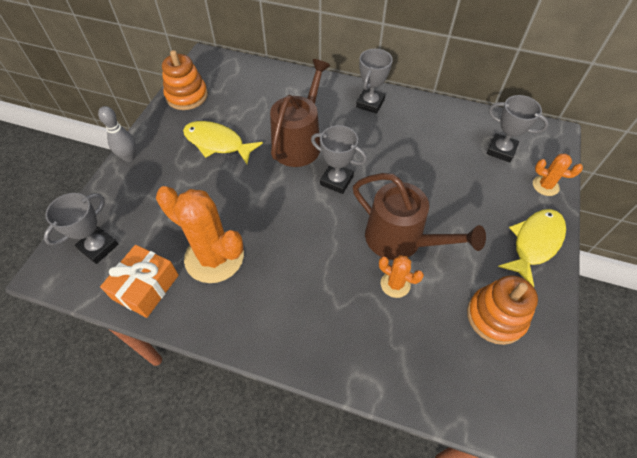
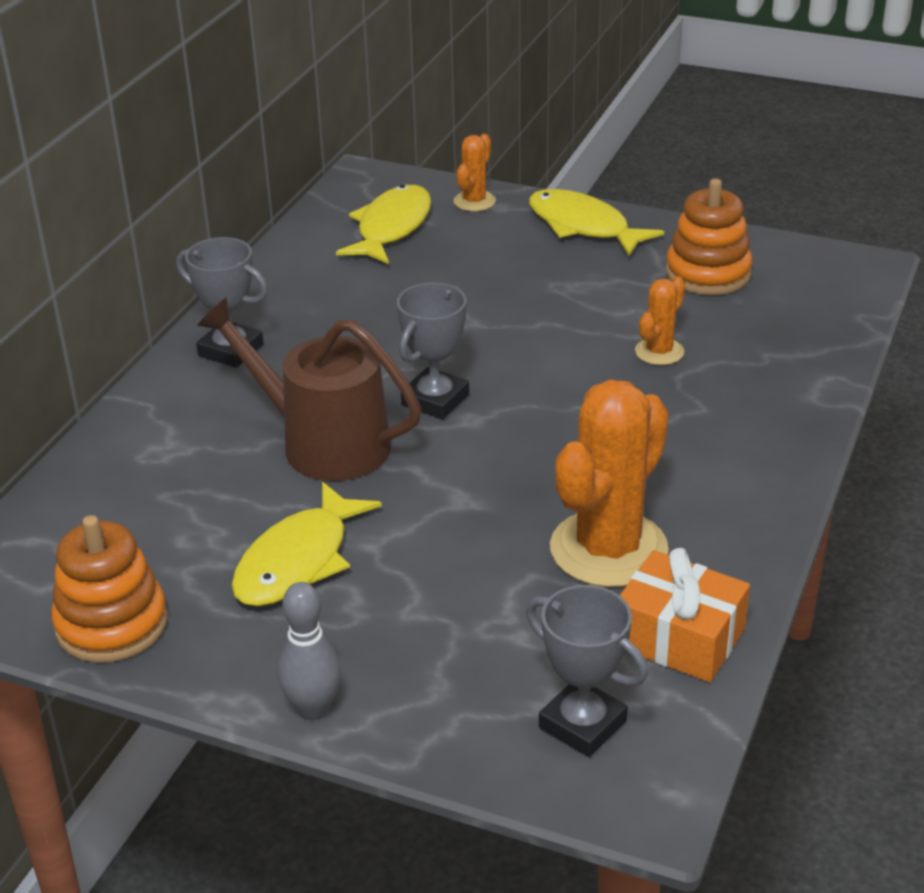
camera: 85 degrees left, 20 degrees down
brown watering can [353,173,486,260] -> none
grey trophy [487,95,549,163] -> yellow fish [336,185,431,264]

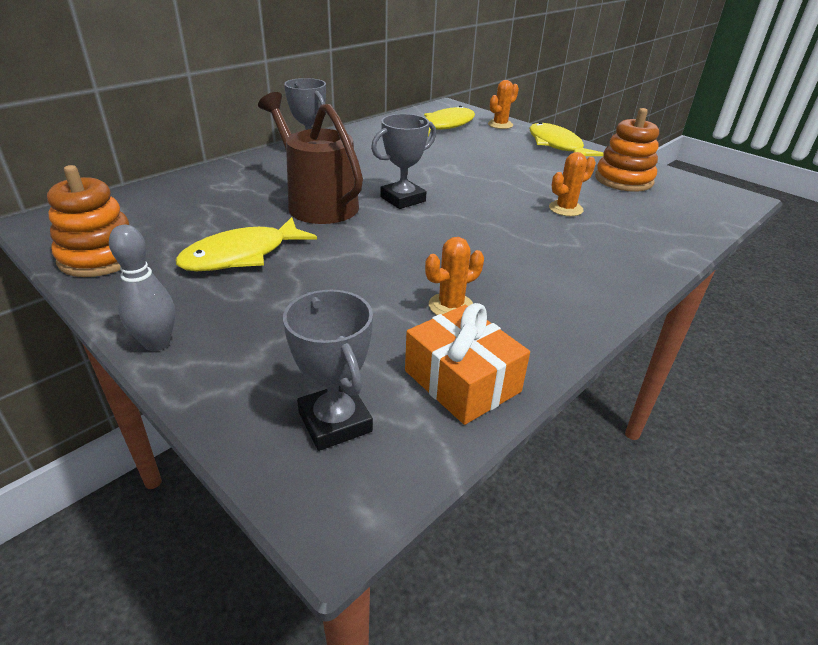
camera: 20 degrees right, 0 degrees up
orange cactus [550,379,669,587] -> orange cactus [425,237,484,315], size x0.49

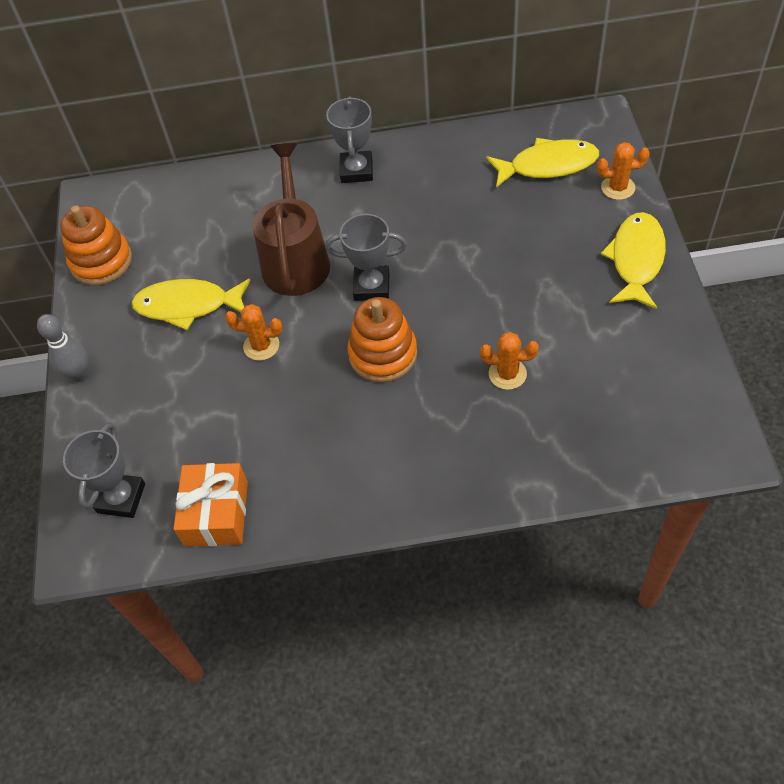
camera: 45 degrees right, 20 degrees up
orange cactus [425,237,484,315] -> orange cactus moved to [225,304,282,361]
orange stacking toy [595,108,659,192] -> orange stacking toy moved to [347,297,417,382]

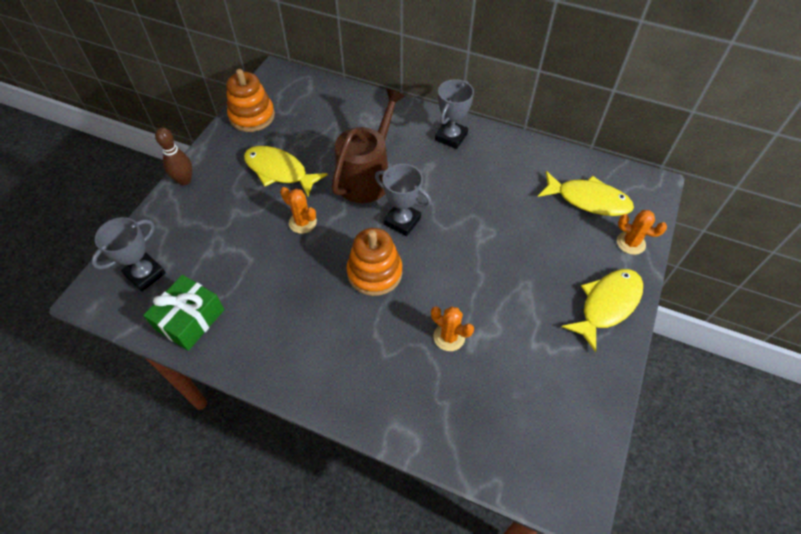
camera: 25 degrees right, 0 degrees up
grey bowling pin [37,314,89,382] -> brown bowling pin [155,128,192,185]
orange gift [174,463,248,546] -> green gift [143,275,224,351]

